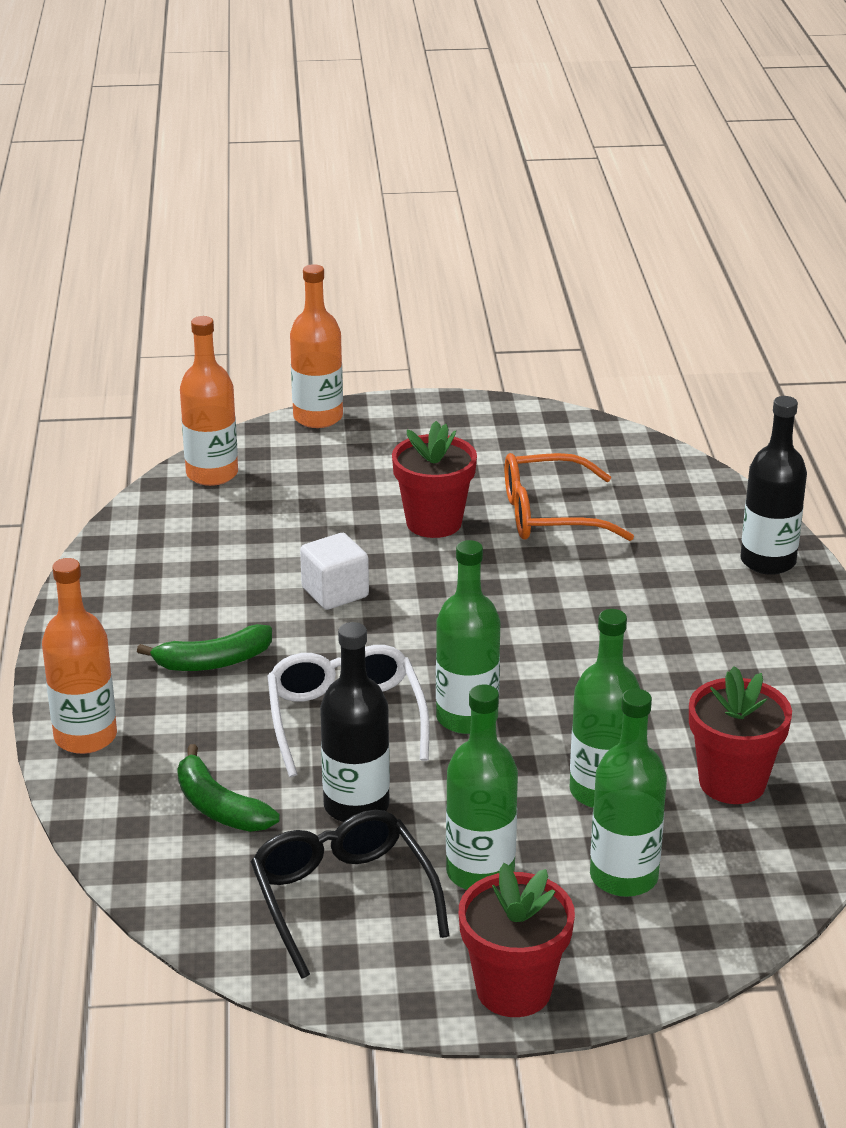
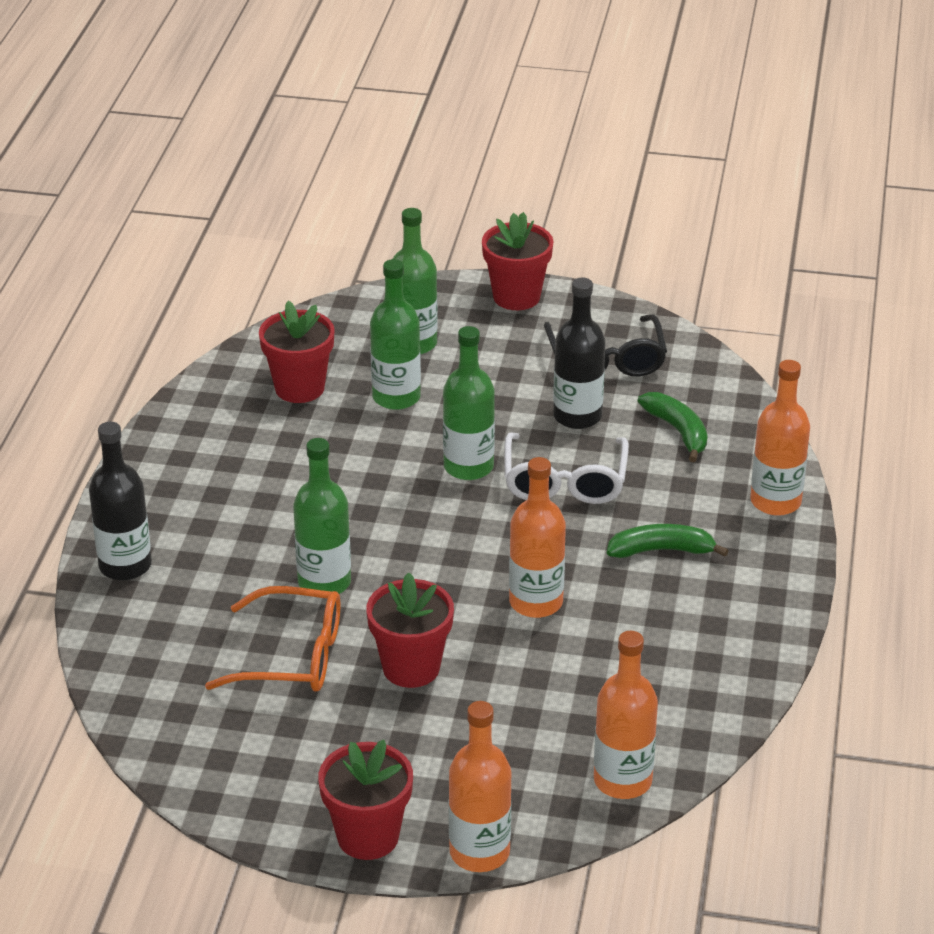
camera: 165 degrees left, 5 degrees up
white cube [300,533,369,610] -> orange bottle [509,457,566,618]
green bottle [446,684,518,890] -> green bottle moved to [293,438,351,594]
none -> red flower pot [318,740,413,860]

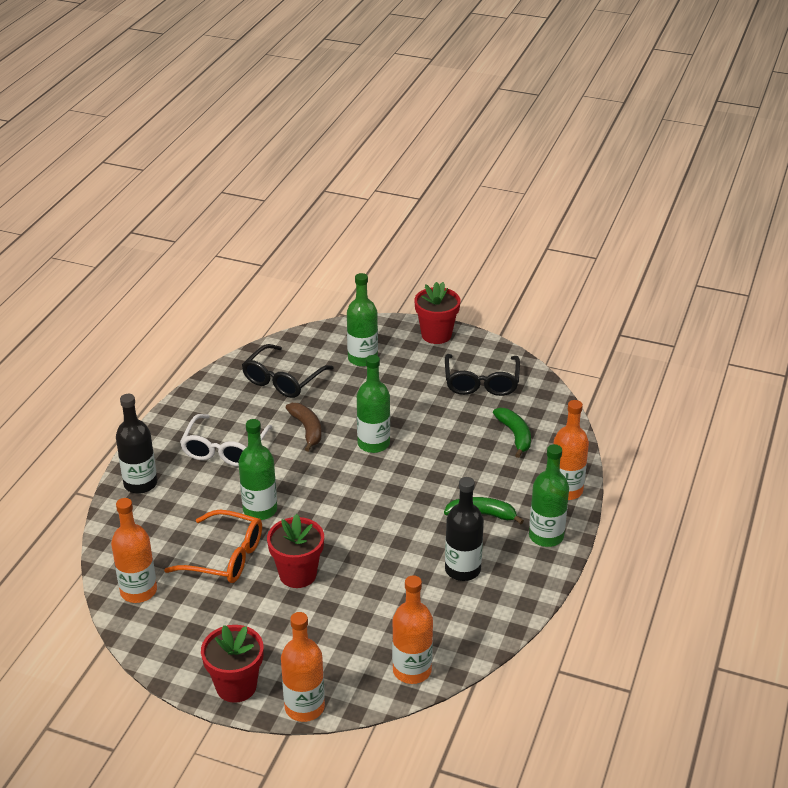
camera: 10 degrees right, 0 degrees up
red flower pot [259,301,335,403] -> black glasses [242,344,334,398]
green bottle [370,259,421,410] -> green bottle moved to [529,444,569,547]
white glasses [504,432,629,504] -> white glasses moved to [180,414,272,467]
orange bottle [509,457,566,618] -> orange bottle moved to [111,498,157,603]
black bottle [553,277,606,429] -> black bottle moved to [445,477,484,581]
none -> brown banana [286,403,322,451]

